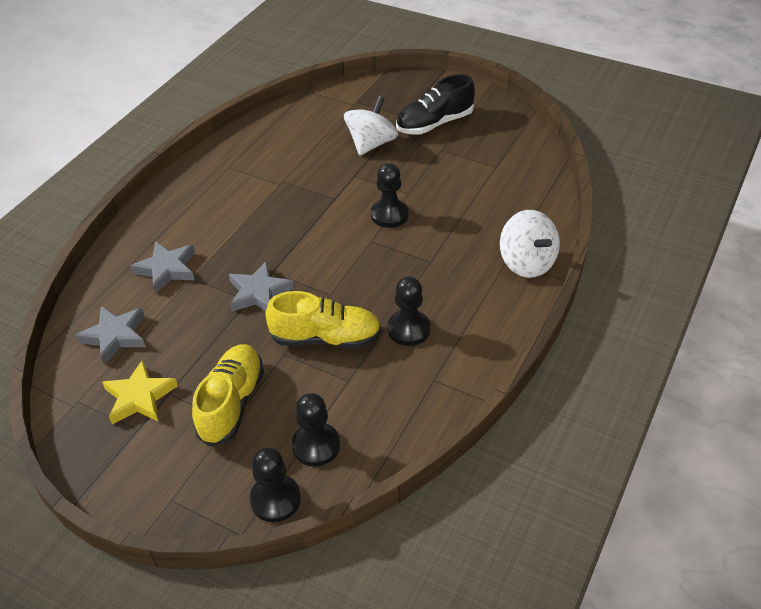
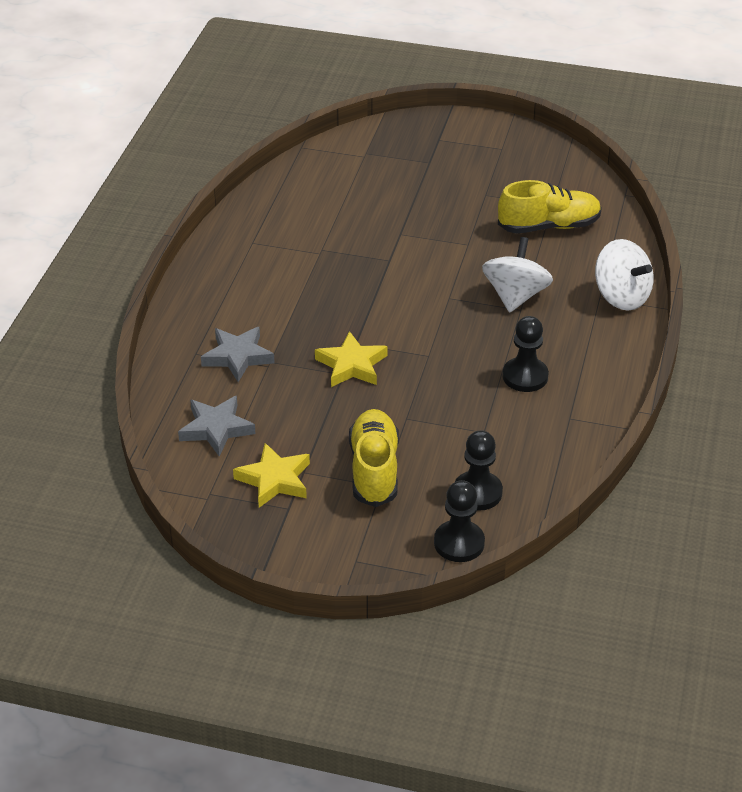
camera: 15 degrees left, 5 degrees down
grey star [229,261,294,312] -> yellow star [315,331,387,387]
yellow shoe [265,291,381,348] -> yellow shoe moved to [498,180,602,234]
white spinning top [344,96,398,156] -> white spinning top moved to [482,237,553,312]
black pawn [371,163,408,228] -> none
black shoe [396,74,475,134] -> none

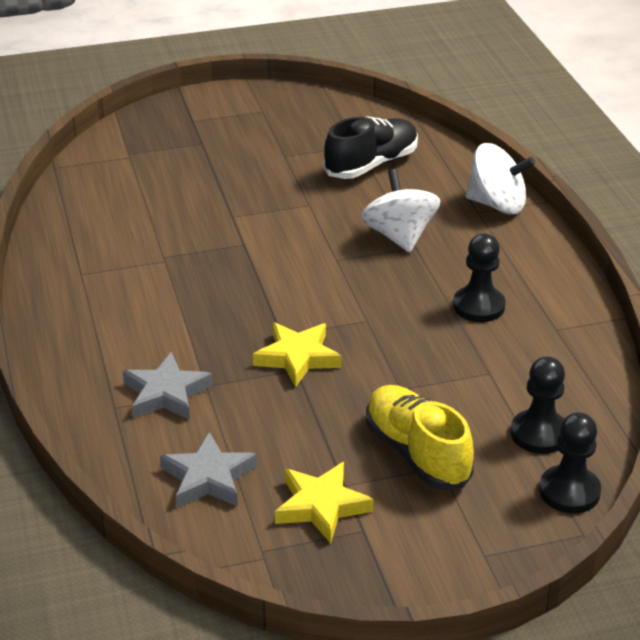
camera: 30 degrees left, 5 degrees down
yellow shoe [498,180,602,234] -> black shoe [324,116,418,179]

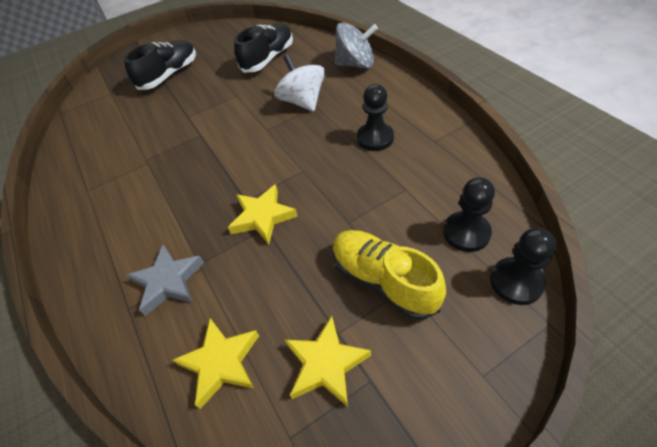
camera: 10 degrees left, 15 degrees up
grey star [160,432,257,508] -> yellow star [173,318,259,409]
white spinning top [466,143,535,214] -> grey spinning top [335,22,378,69]
none -> black shoe [124,40,196,90]

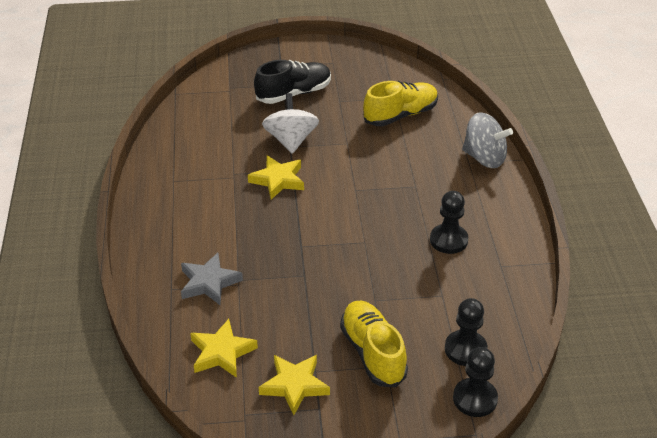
camera: 20 degrees right, 10 degrees down
yellow star [228,184,298,244] -> yellow star moved to [248,155,304,199]
black shoe [234,24,293,73] -> yellow shoe [363,81,438,126]
white spinning top [274,54,325,111] -> white spinning top moved to [262,93,319,154]

